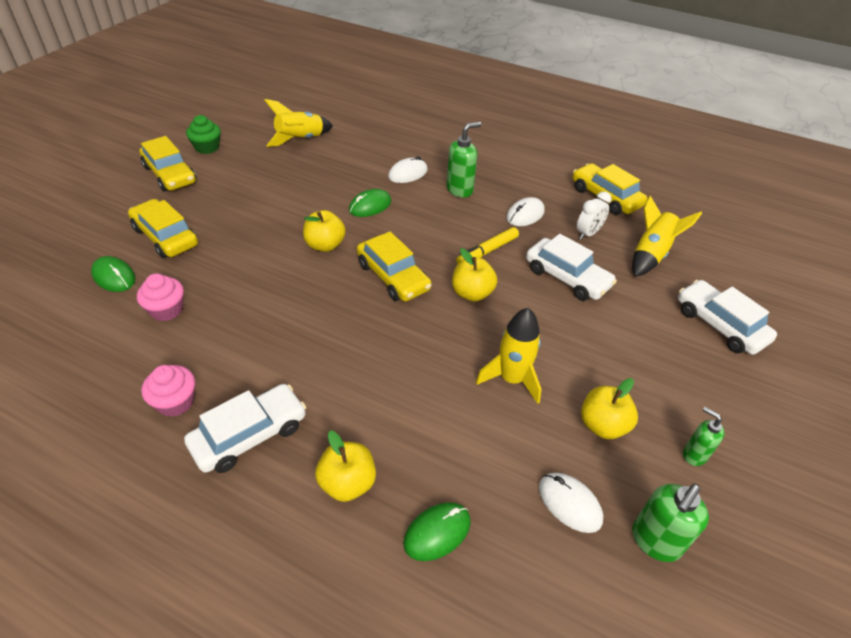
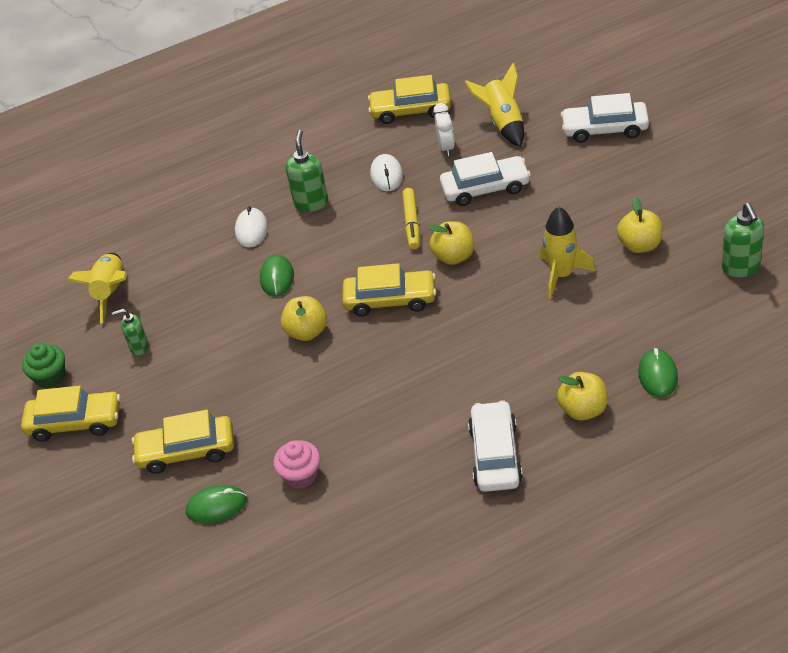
camera: 45 degrees left, 0 degrees up
pink cupcake [141,365,195,417] -> none
white mouse [539,473,603,533] -> none
green soap dispenser [683,407,724,466] -> green soap dispenser moved to [112,309,149,355]

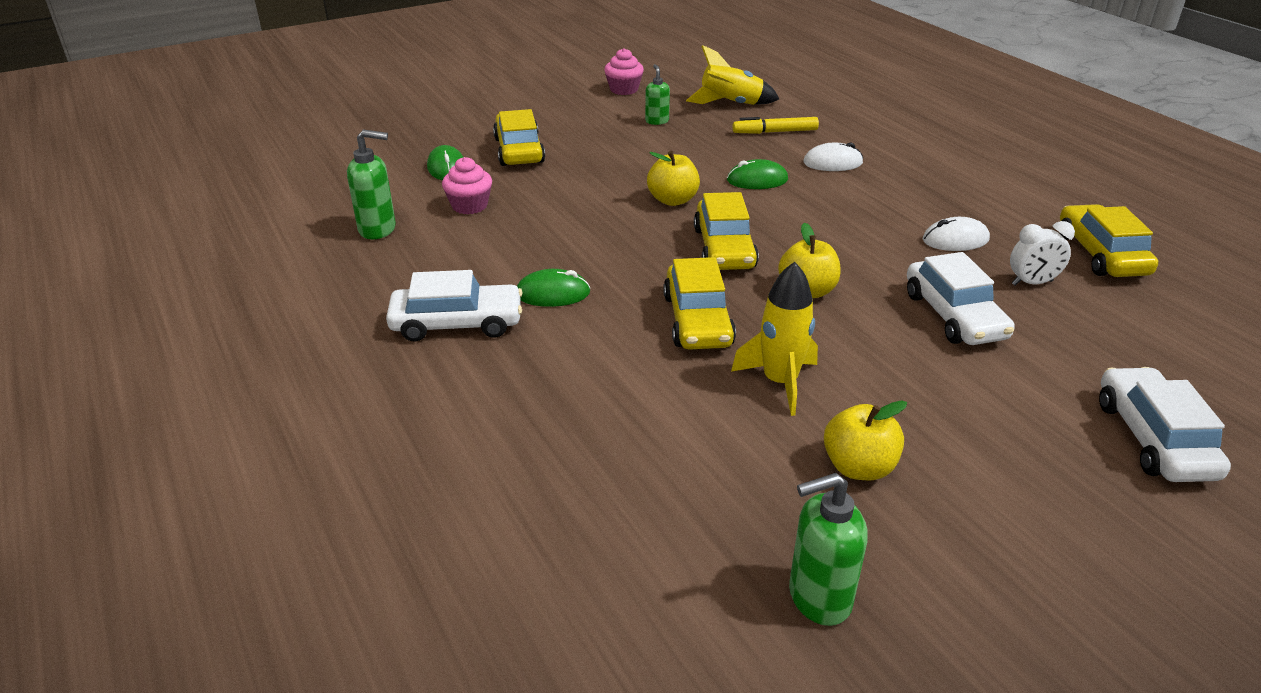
camera: 80 degrees right, 10 degrees down
yellow car [21,386,120,442] -> yellow car moved to [663,257,736,350]
green cupcake [22,343,65,388] -> pink cupcake [604,48,644,95]
green soap dispenser [286,130,328,212] -> green soap dispenser moved to [347,129,396,239]
yellow marker [402,188,420,250] -> yellow marker moved to [732,117,819,134]
yellow rocket [465,63,524,147] -> none
yellow apple [557,372,608,421] -> none
green mouse [638,348,678,398] -> green mouse moved to [517,269,591,307]

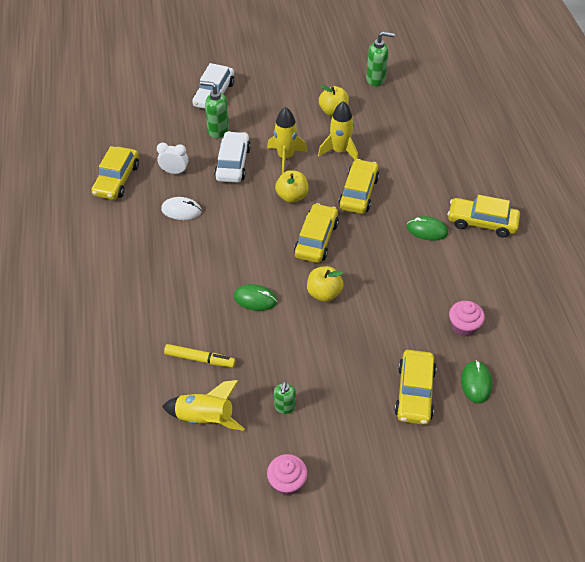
camera: 160 degrees left, 15 degrees up
green soap dispenser [347,129,396,239] -> green soap dispenser moved to [200,81,229,138]
white car [386,270,523,341] -> yellow car [448,195,520,237]
white mouse [803,142,863,171] -> none
none -> yellow rocket [267,107,308,174]

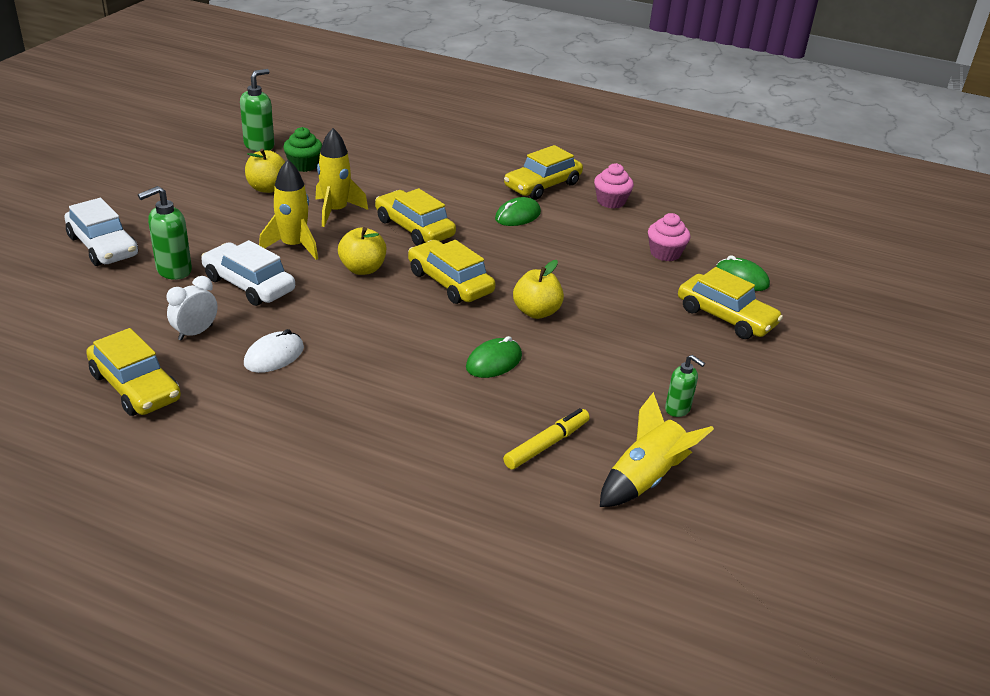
camera: 60 degrees left, 15 degrees down
pink cupcake [267,454,307,495] -> pink cupcake moved to [594,163,634,209]
none -> green cupcake [283,127,322,172]

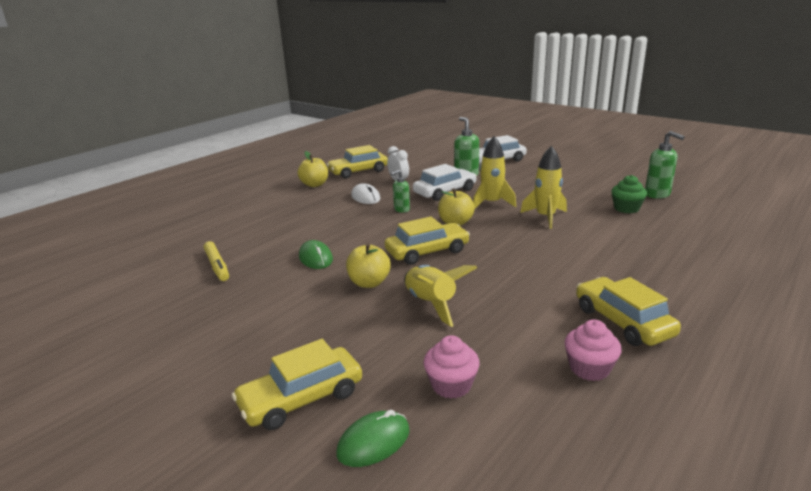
camera: 110 degrees right, 10 degrees down
yellow apple [245,149,285,193] -> yellow apple moved to [298,151,328,187]
yellow car [375,188,456,246] -> none
green mouse [495,197,541,226] -> none
yellow rocket [600,392,714,507] -> yellow rocket moved to [404,265,477,327]
green soap dispenser [665,355,705,417] -> green soap dispenser moved to [391,170,410,213]

